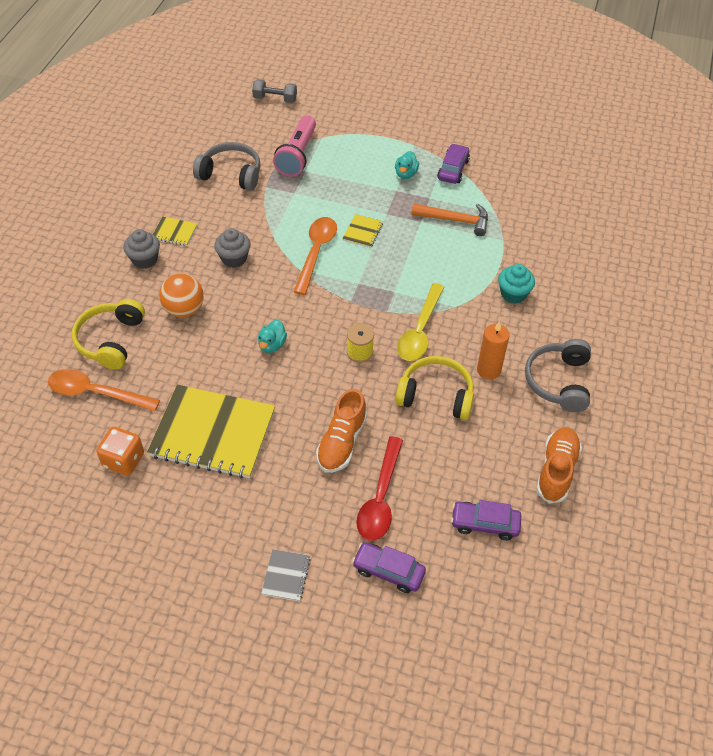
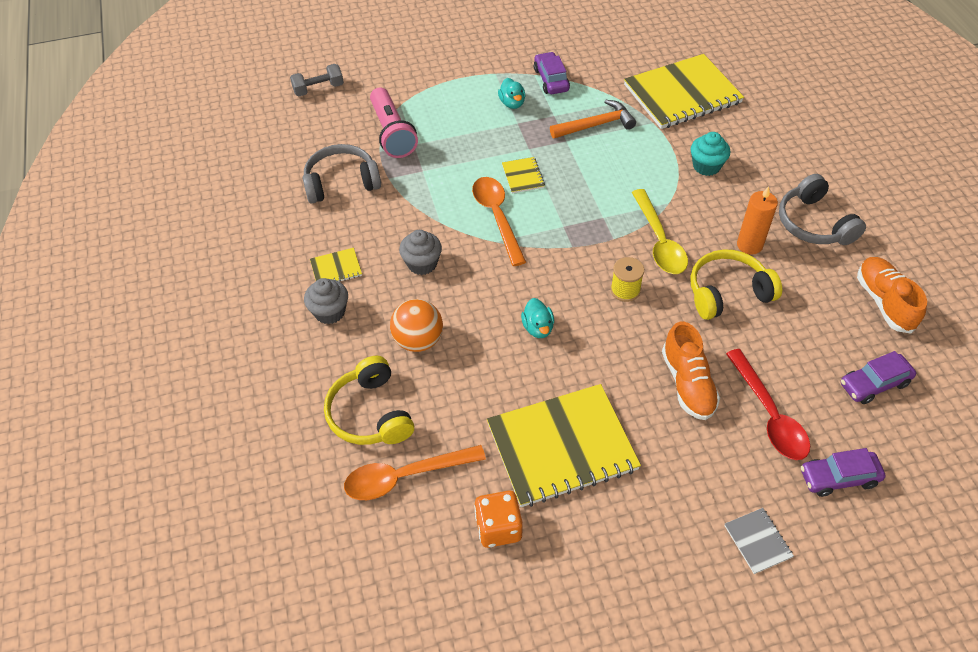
camera: 30 degrees left, 0 degrees up
none -> yellow notebook [624,54,744,129]

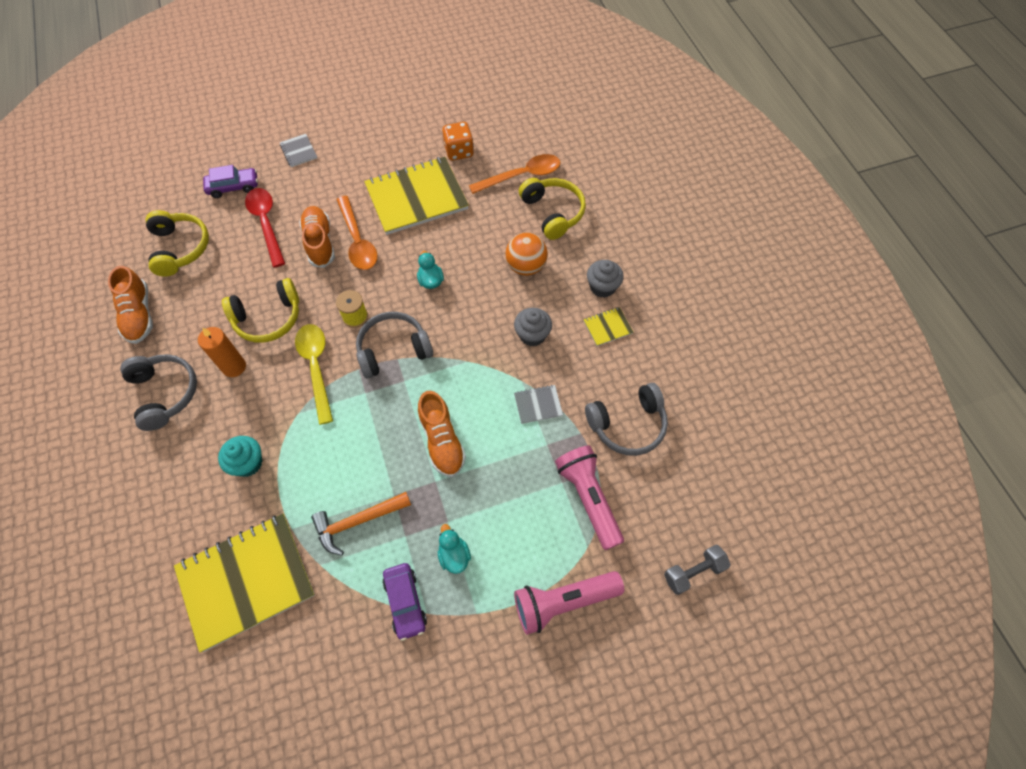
camera: 175 degrees right, 10 degrees up
orange spoon [472,177,526,266] -> orange spoon moved to [336,196,377,270]
yellow notebook [502,157,545,193] -> orange shoe [418,391,466,477]
purple car [841,351,916,404] -> yellow headphones [146,210,209,276]
none -> grey headphones [356,312,433,378]
none -> grey notebook [514,385,563,424]
none -> pink flashlight [514,571,624,635]

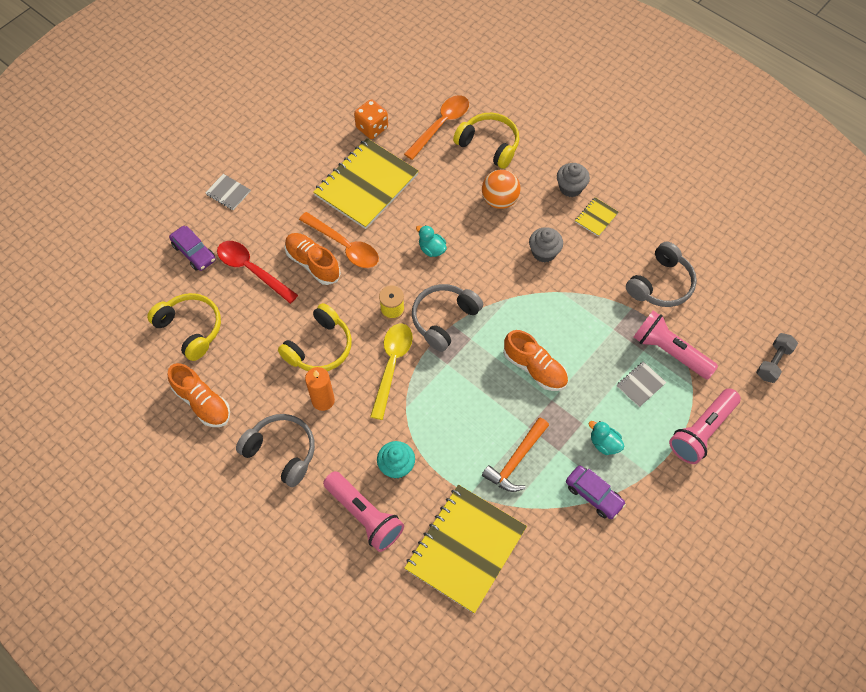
camera: 30 degrees left, 0 degrees up
purple car [203,165,258,198] -> purple car turned 90 degrees clockwise [169,226,216,271]
yellow spoon [295,324,333,425] -> yellow spoon turned 60 degrees clockwise [370,324,413,420]
grey notebook [514,385,563,424] -> grey notebook moved to [617,361,667,407]
none -> pink flashlight [323,471,404,552]

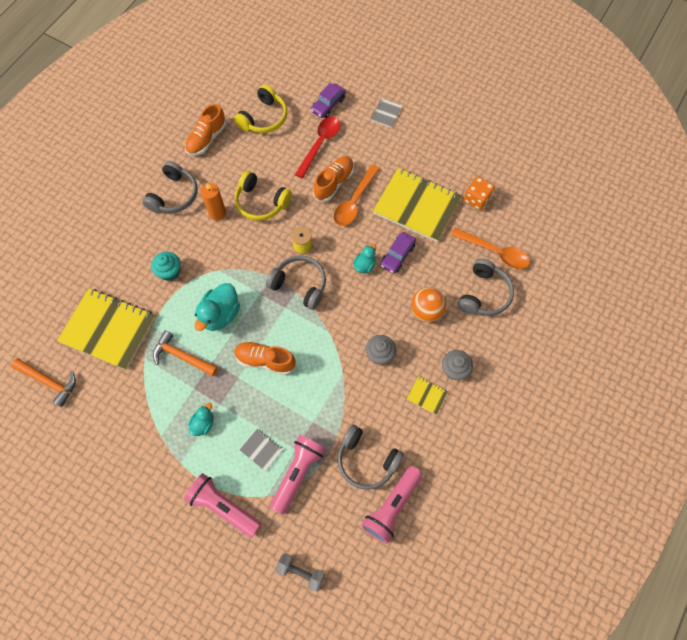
camera: 80 degrees right, 5 degrees up
pink flashlight [323,471,404,552] -> pink flashlight moved to [362,466,423,544]
yellow spoon [370,324,413,420] -> none
yellow headphones [453,113,520,169] -> grey headphones [458,258,514,316]
orange shoe [503,330,568,391] -> orange shoe turned 75 degrees clockwise [234,341,296,375]
purple car [566,466,626,519] -> purple car moved to [381,232,416,274]
none -> orange hammer [11,359,76,407]
none -> turquoise duck [195,283,240,331]

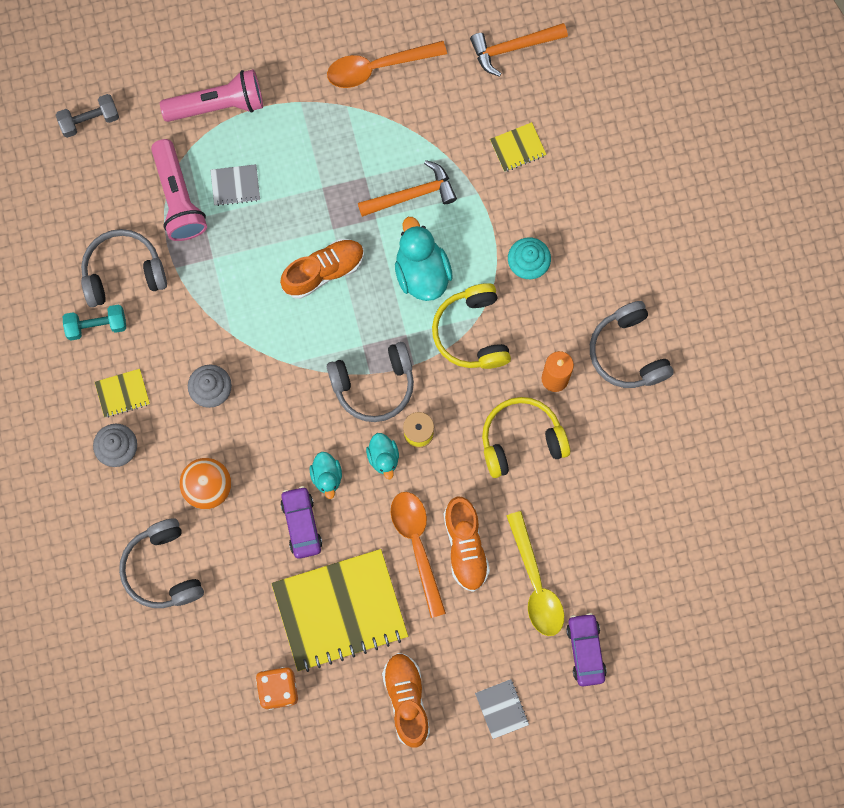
camera: 135 degrees right, 10 degrees up
yellow notebook [57,288,156,370] -> yellow notebook [490,122,547,172], size x0.42
orange shoe [185,104,226,156] -> orange shoe moved to [382,653,430,748]
turquoise duck [188,403,214,436] -> turquoise duck moved to [366,433,399,479]
yellow headphones [234,84,287,133] -> yellow headphones moved to [432,283,511,369]
red spoon [295,116,340,179] -> yellow spoon [507,511,564,636]
pink flashlight [362,466,423,544] -> none
orange spoon [451,228,530,269] -> orange spoon moved to [327,41,447,88]
none -> turquoise dumbbell [63,304,126,340]

